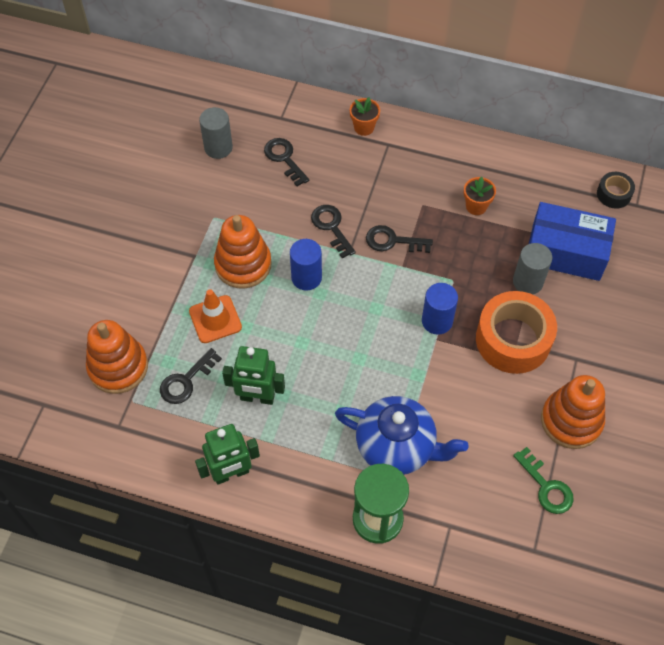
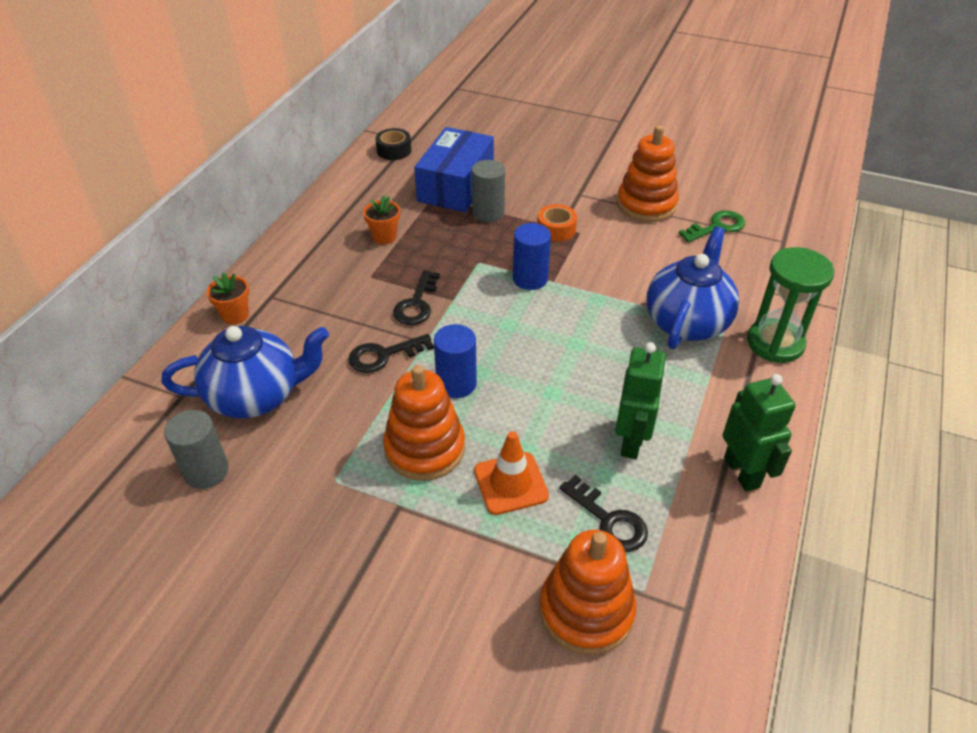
camera: 85 degrees left, 15 degrees down
black key [264,138,309,186] -> blue teapot [161,326,329,419]
orange tape [476,291,557,374] -> orange tape [537,204,577,242], size x0.49

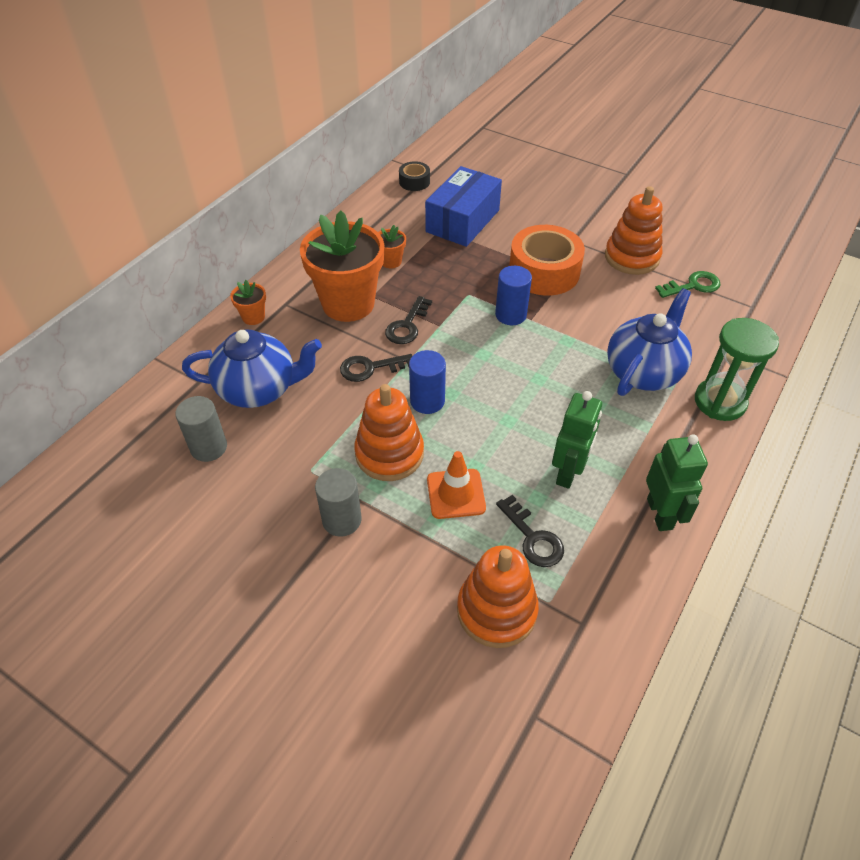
camera: 10 degrees right, 5 degrees up
grey cylinder [472,160,505,222] -> grey cylinder moved to [315,468,362,537]
orange tape [537,204,577,242] -> orange tape [509,225,585,296], size x2.02
none -> orange flower pot [300,210,384,322]

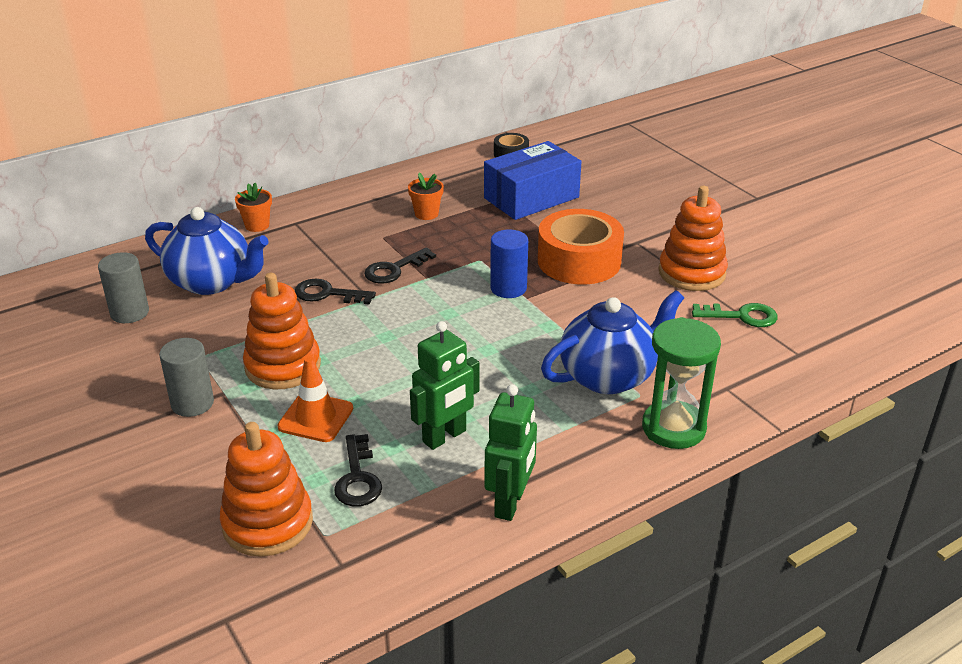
camera: 25 degrees right, 15 degrees down
orange flower pot [300,210,384,322] -> none
blue cylinder [409,350,446,414] -> none

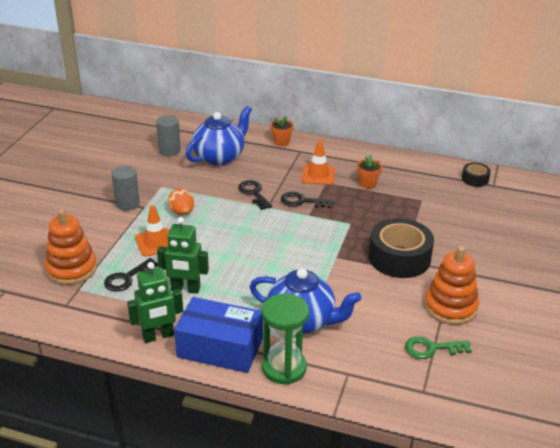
camera: 50 degrees right, 0 degrees up
blue teapot [145,207,268,295] -> blue teapot turned 120 degrees counterclockwise [186,106,252,166]
orange stacking toy [243,273,321,389] -> orange egg [168,188,194,215]
blue box [484,141,581,220] -> blue box moved to [174,297,263,373]
blue cylinder [490,229,528,298] -> none
orange tape [538,209,624,285] -> black tape [369,218,434,278]
green key [692,303,778,327] -> green key turned 120 degrees clockwise [405,336,472,359]
none -> orange traffic cone [302,140,335,185]

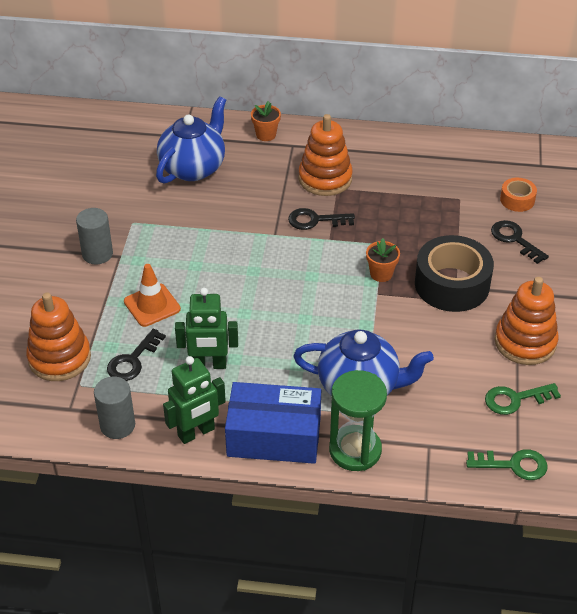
camera: 10 degrees left, 10 degrees up
grey cylinder [156,115,181,156] -> grey cylinder moved to [94,377,135,439]
orange egg [168,188,194,215] -> none
black key [238,180,272,210] -> black key moved to [491,220,549,264]
orange traffic cone [302,140,335,185] -> orange stacking toy [298,114,353,196]
orange flower pot [357,155,382,189] -> orange flower pot moved to [366,238,400,282]
black tape [462,162,491,187] -> none
none -> green key [466,449,548,480]
none -> orange tape [500,178,537,212]

